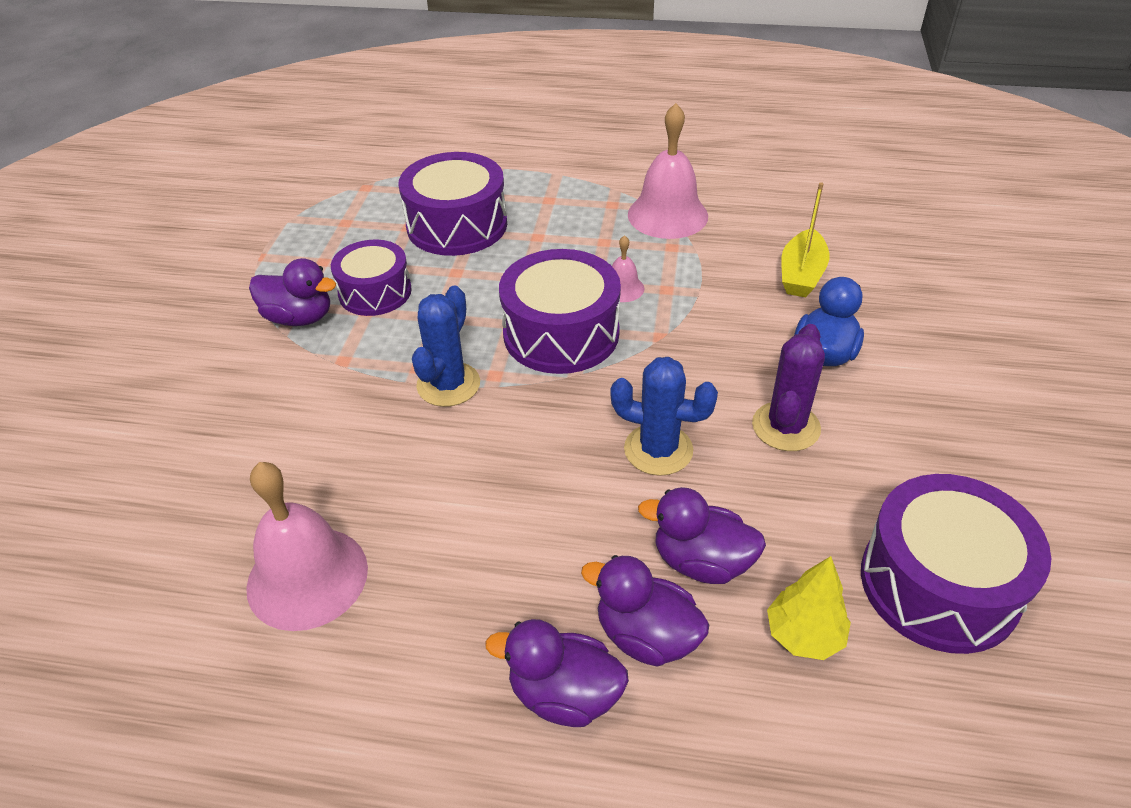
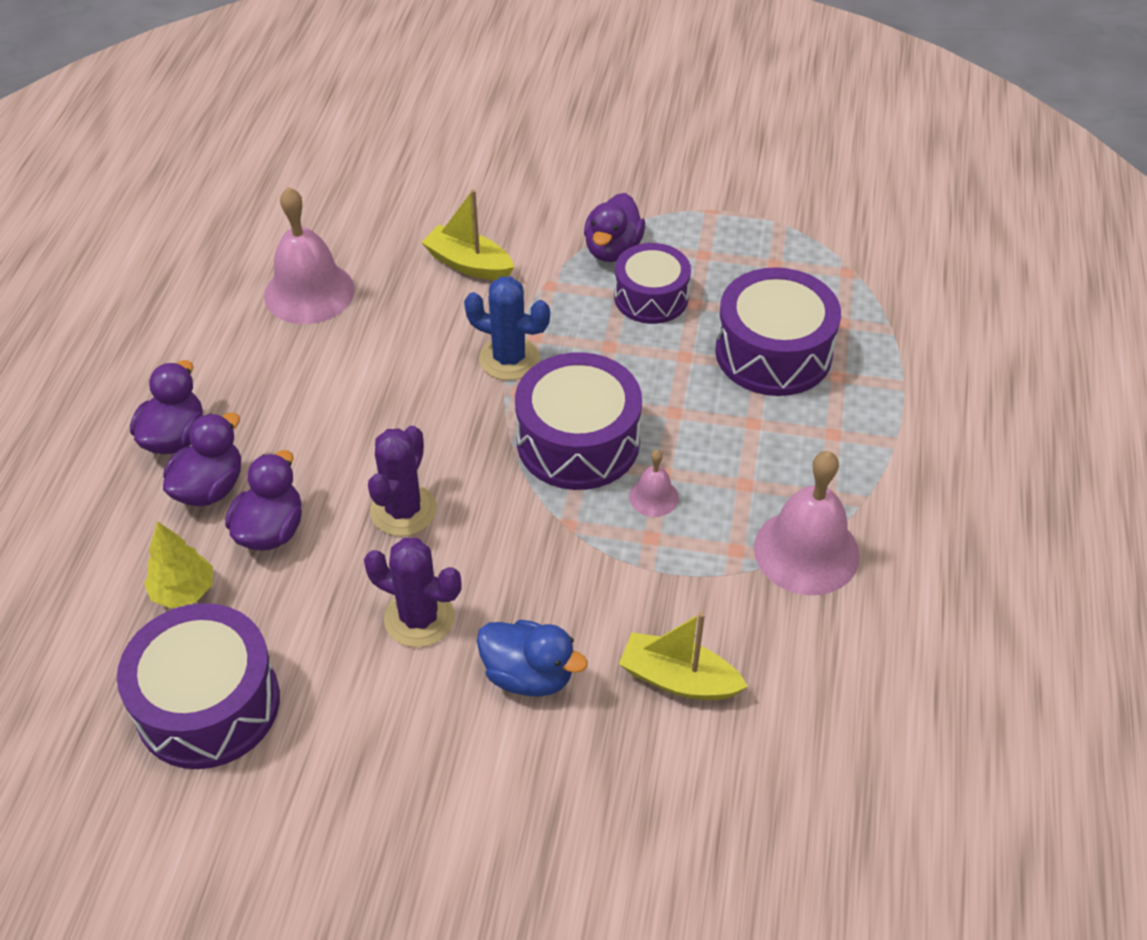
camera: 90 degrees right, 5 degrees up
blue cactus [611,357,718,476] -> purple cactus [368,426,437,536]
none -> yellow boat [421,189,514,280]

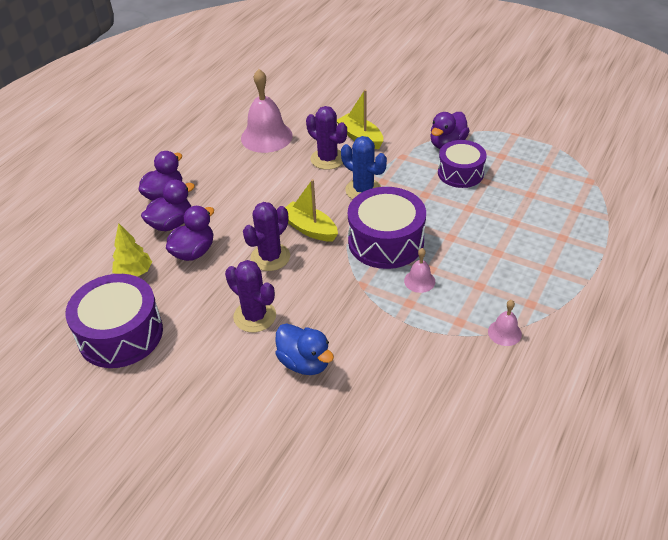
camera: 20 degrees right, 5 degrees down
yellow boat [619,612,748,700] -> yellow boat moved to [285,179,338,241]
purple drum [715,267,841,396] -> none
pink bell [754,451,860,595] -> pink bell [488,300,522,346], size x0.49
none -> purple cactus [306,106,347,170]

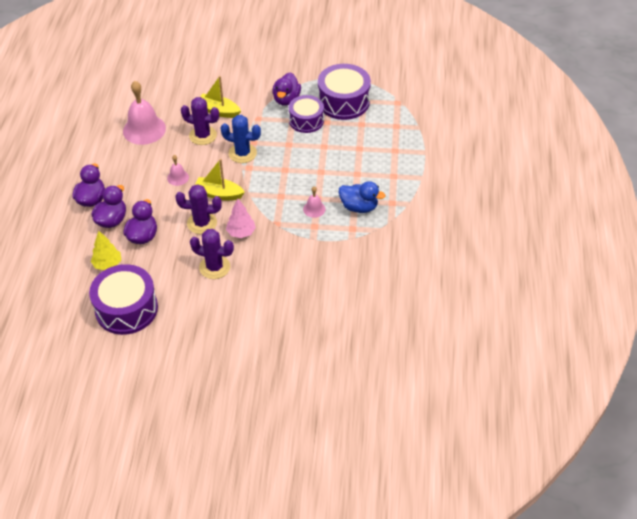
camera: 25 degrees left, 5 degrees up
purple cactus [243,202,290,271] -> purple cactus turned 75 degrees clockwise [175,184,222,234]
blue duck [275,323,334,375] -> blue duck moved to [339,181,385,213]
purple drum [348,187,426,269] -> purple drum moved to [318,64,371,120]
pink bell [488,300,522,346] -> pink bell moved to [167,155,189,186]
none -> pink tree [226,199,256,238]

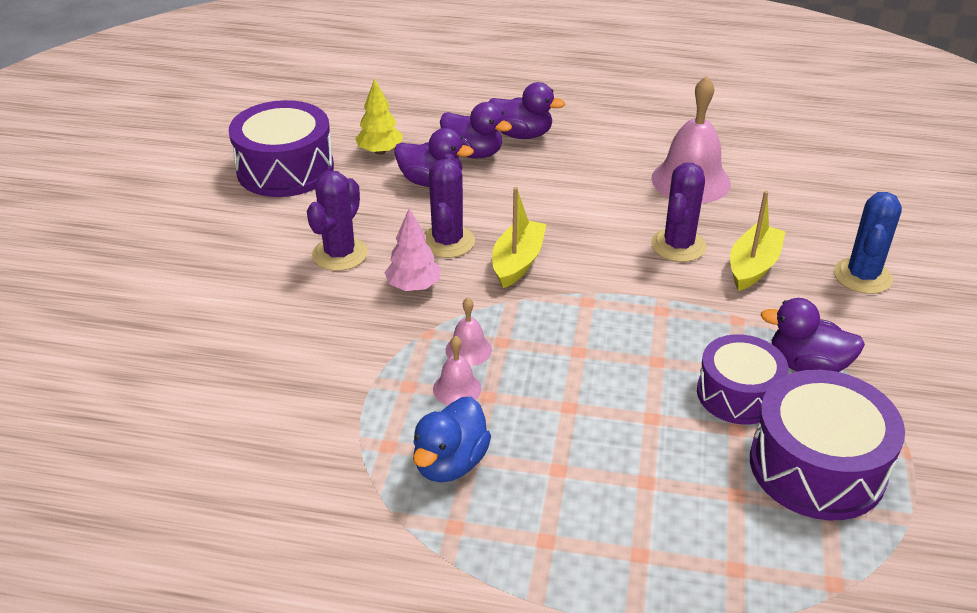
camera: 95 degrees right, 10 degrees down
pink bell [167,155,189,186] -> pink bell moved to [446,298,492,366]
blue cactus [221,115,261,163] -> blue cactus moved to [834,192,902,294]

